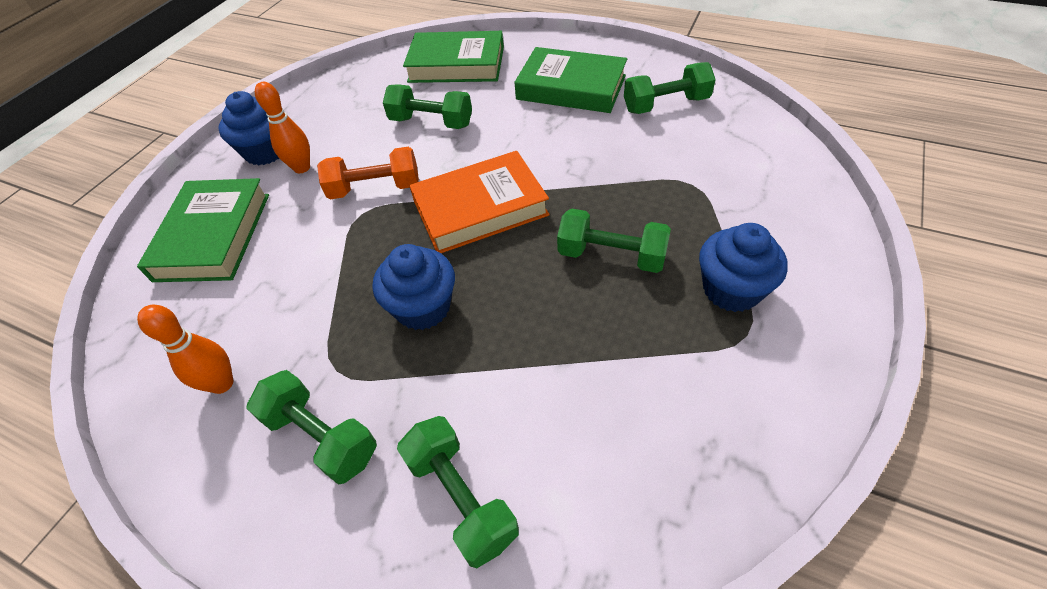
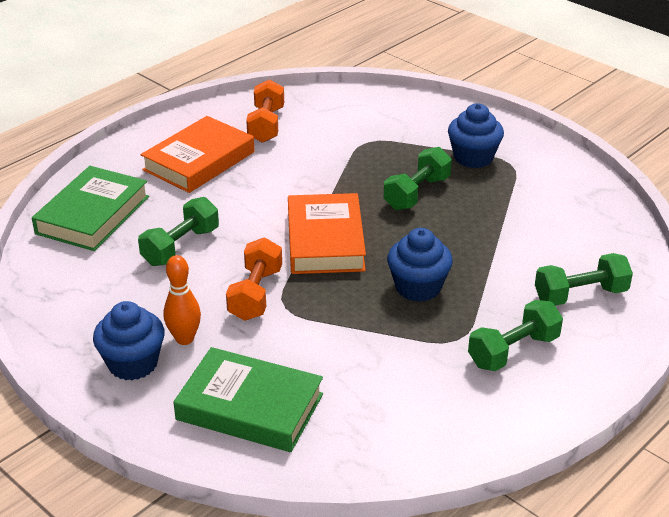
camera: 75 degrees left, 15 degrees down
orange bowling pin [137,305,233,394] -> none
green book [514,47,627,113] -> orange book [141,116,255,193]
green dumbbell [624,62,716,114] -> orange dumbbell [246,79,284,143]

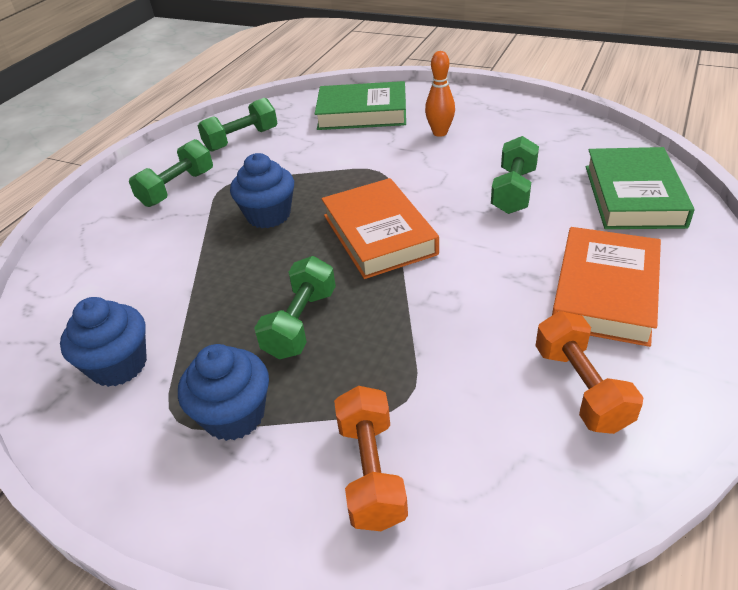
camera: 165 degrees right, 5 degrees up
blue cupcake [93,301,165,380] -> blue cupcake moved to [60,297,147,387]
orange dumbbell [226,237,282,321] -> orange dumbbell moved to [334,386,408,531]
green dumbbell [535,253,633,306] -> green dumbbell moved to [198,98,277,152]

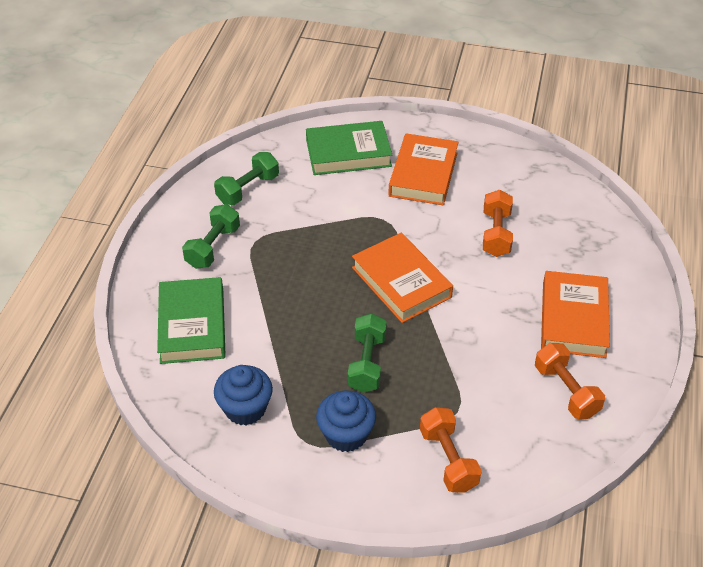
camera: 15 degrees left, 5 degrees up
blue cupcake [230,153,294,228] -> none
orange bowling pin [425,51,455,137] -> orange book [388,133,459,205]
green dumbbell [491,136,539,214] -> orange dumbbell [483,190,513,257]
green book [586,147,695,229] -> green book moved to [157,277,226,364]

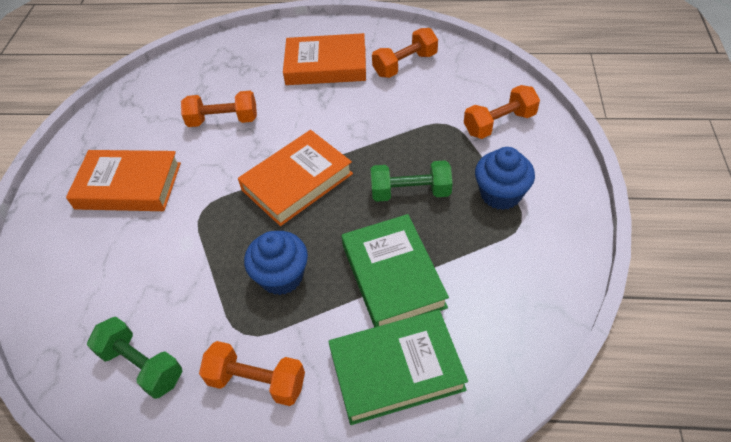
camera: 95 degrees left, 5 degrees up
green dumbbell [182,204,240,269] -> orange dumbbell [199,341,305,406]
blue cupcake [214,365,273,425] -> blue cupcake moved to [244,231,308,295]
green book [306,121,392,175] -> green book moved to [342,214,449,327]

